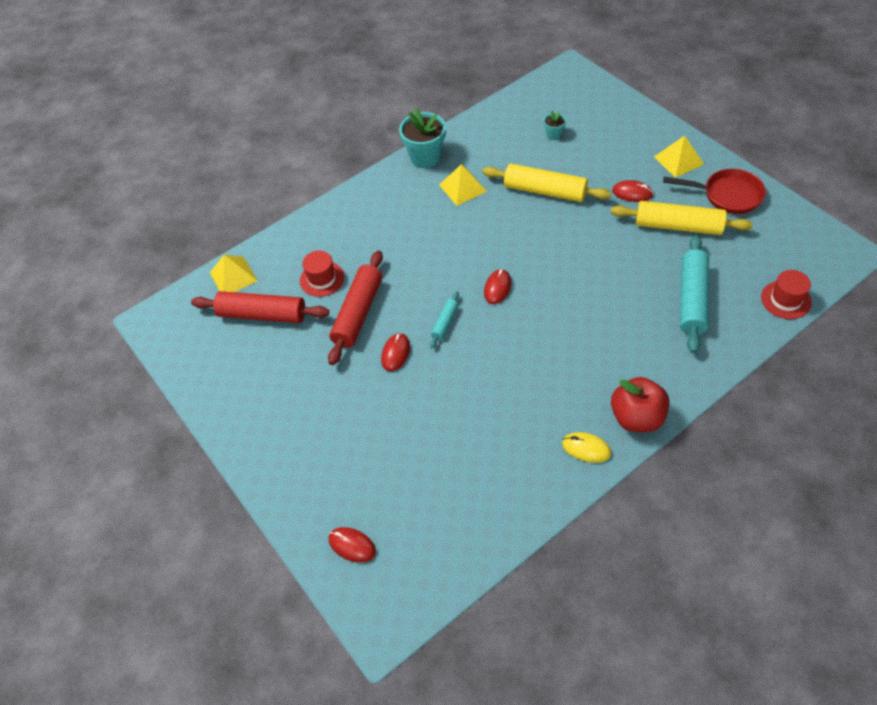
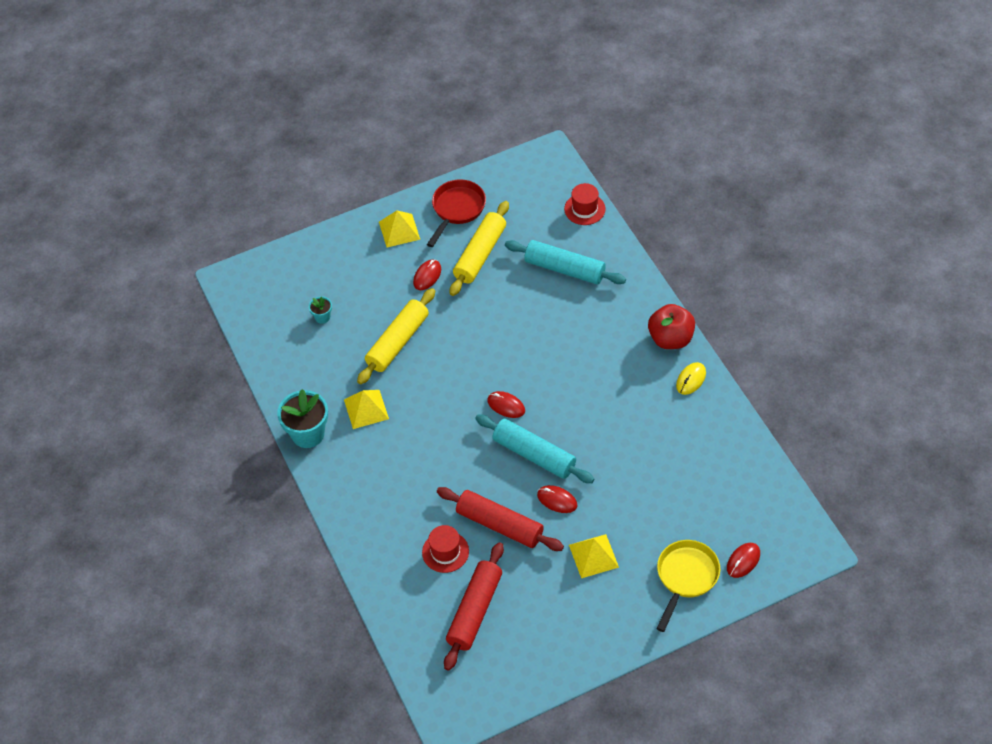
camera: 80 degrees left, 0 degrees up
yellow pyramid [210,254,257,292] -> yellow pyramid moved to [569,534,619,578]
turquoise rolling pin [430,292,459,348] -> turquoise rolling pin [475,415,594,483], size x2.01
none -> yellow pan [656,540,720,632]

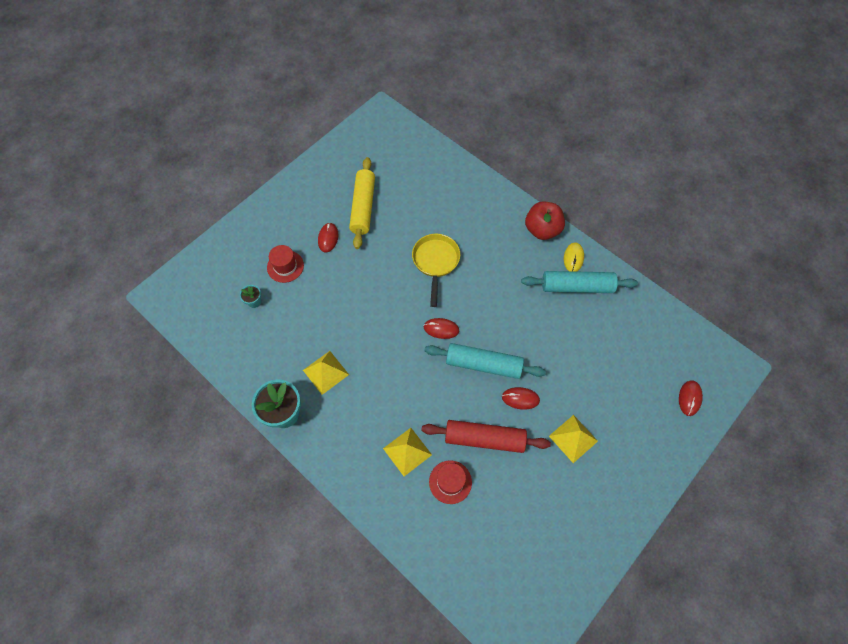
camera: 25 degrees left, 10 degrees up
yellow rolling pin [357,288,435,384] -> none
yellow pyramid [379,210,420,247] -> yellow pyramid moved to [383,428,432,476]
red pan [427,179,486,247] -> none
red rolling pin [444,542,504,671] -> none
turquoise rolling pin [505,240,626,284] -> turquoise rolling pin moved to [521,271,638,293]
red hat [564,183,606,225] -> red hat moved to [267,245,304,283]
yellow pan [656,540,720,632] -> yellow pan moved to [412,234,460,307]

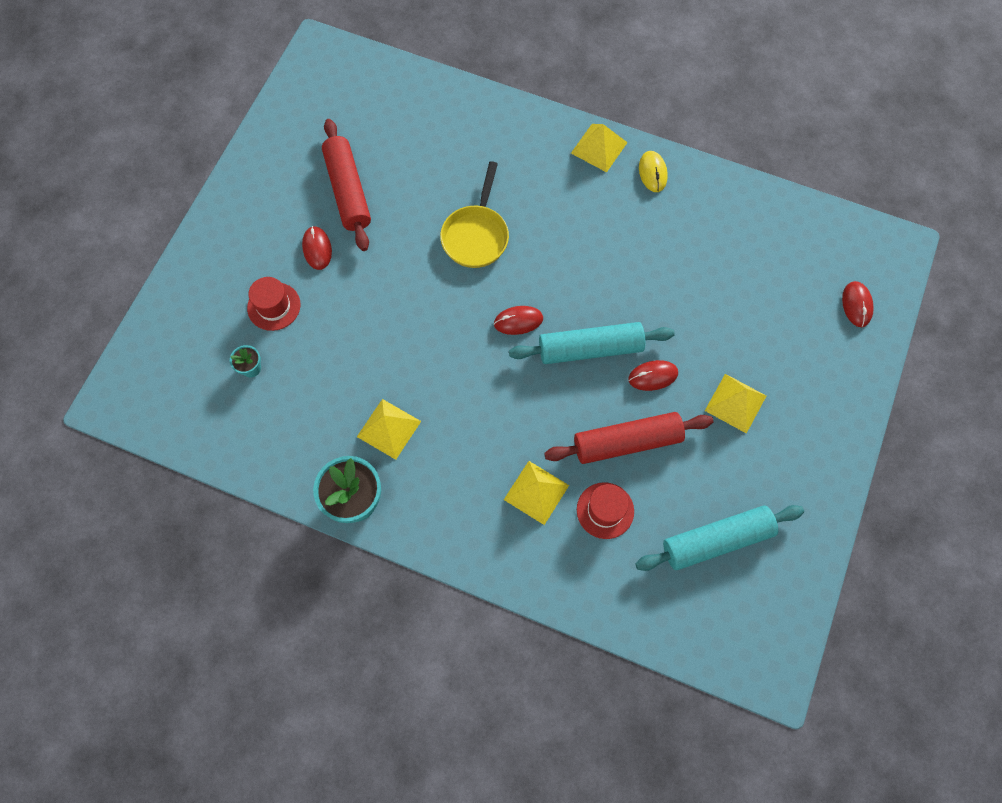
camera: 20 degrees left, 5 degrees up
yellow rolling pin [349,157,375,249] -> red rolling pin [322,119,371,251]
yellow pan [412,234,460,307] -> yellow pan turned 150 degrees counterclockwise [440,161,509,268]
turquoise rolling pin [521,271,638,293] -> turquoise rolling pin moved to [635,505,804,571]
red apple [525,201,565,240] -> yellow pyramid [571,124,628,172]

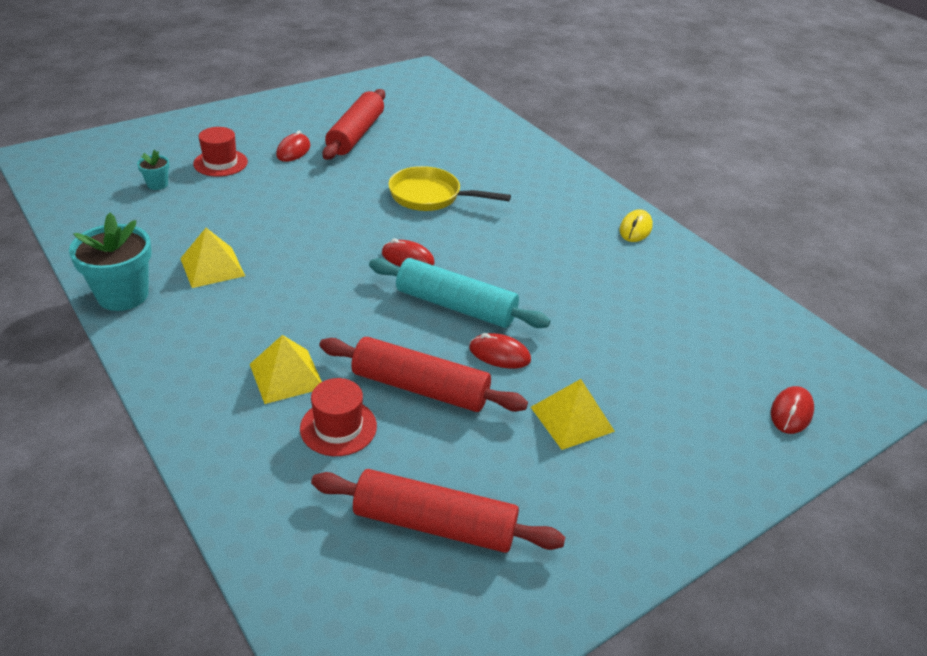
camera: 30 degrees right, 30 degrees down
yellow pan [440,161,509,268] -> yellow pan turned 60 degrees clockwise [388,166,511,211]
yellow pyramid [571,124,628,172] -> none
turquoise rolling pin [635,505,804,571] -> red rolling pin [311,469,565,553]

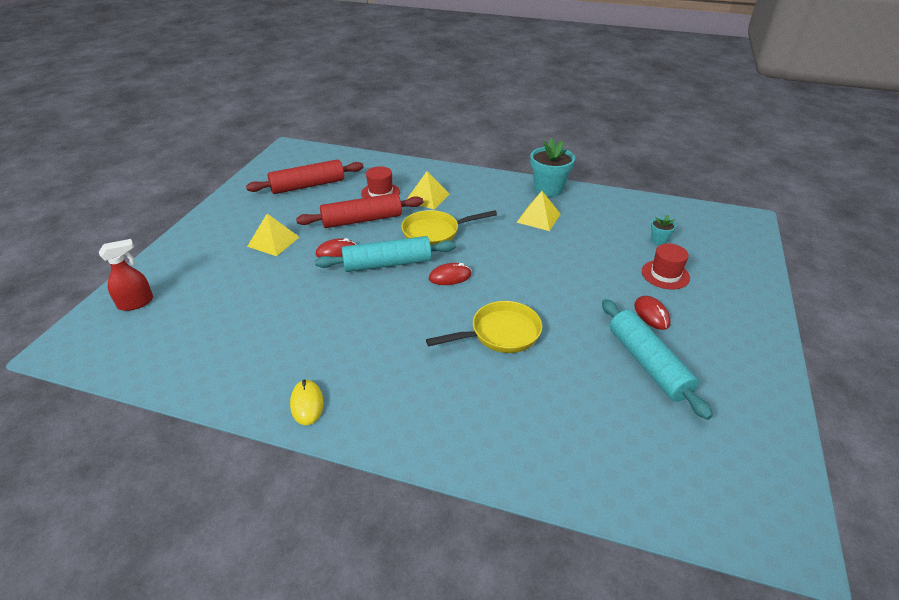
camera: 145 degrees right, 0 degrees up
red rolling pin [322,89,385,160] -> turquoise rolling pin [602,299,713,420]
red mouse [771,386,814,434] -> red spray bottle [99,239,153,311]
none -> yellow pan [401,210,497,245]

